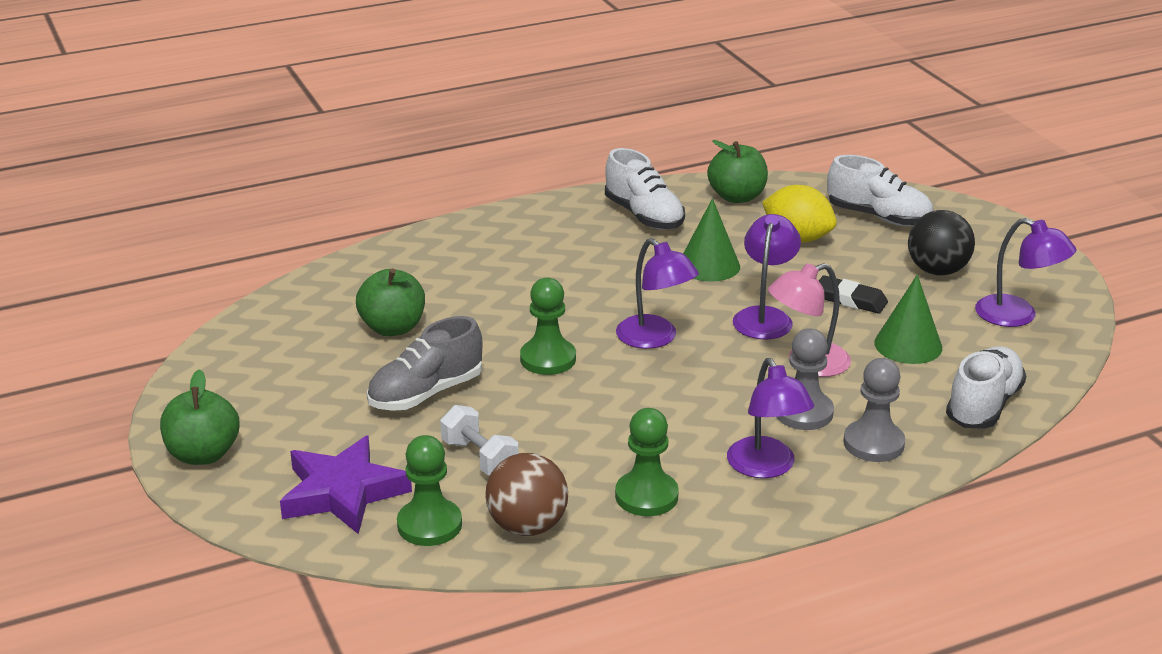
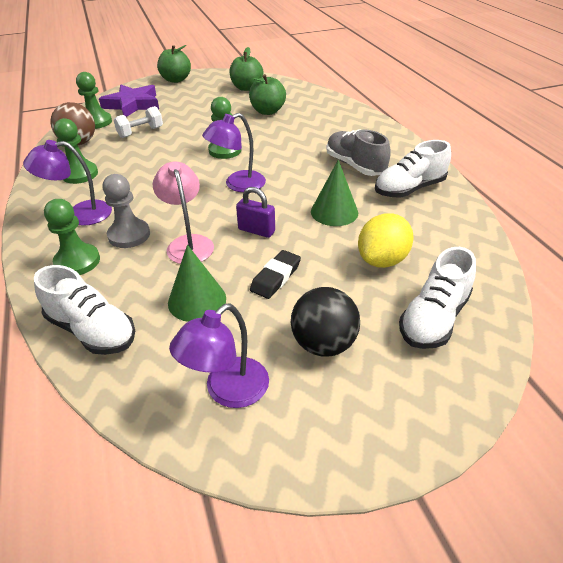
camera: 95 degrees right, 10 degrees up
grey shoe [367,316,482,411] -> grey shoe moved to [326,129,391,176]
green apple [707,140,768,203] -> green apple moved to [229,47,263,91]
purple lamp [733,214,801,340] -> purple padlock [236,187,275,238]
grey pawn [843,358,905,462] -> green pawn [44,199,100,275]

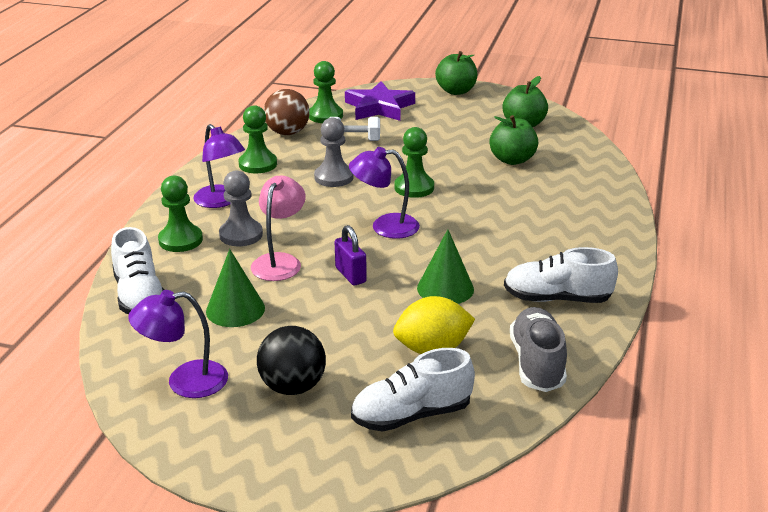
camera: 35 degrees right, 10 degrees down
purple lamp [23,140,112,226] -> purple lamp turned 150 degrees counterclockwise [193,124,245,208]
black eraser [250,250,301,299] -> none
grey shoe [326,129,391,176] -> grey shoe moved to [510,307,567,392]
none -> grey pawn [314,118,354,187]

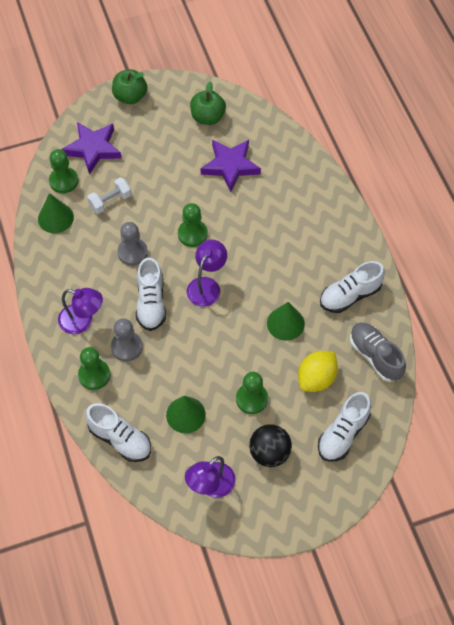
camera: 35 degrees left, 30 degrees up
green pawn [239,105,277,173] -> green pawn moved to [236,372,268,414]
pink lamp [251,176,306,281] -> none
brown ball [263,89,310,135] -> green cone [38,193,74,233]
purple padlock [335,225,367,286] -> none
purple lamp [349,147,420,239] -> purple lamp turned 150 degrees clockwise [187,240,227,307]
green apple [489,115,538,165] -> purple star [201,140,261,192]
none -> white shoe [136,257,166,331]

